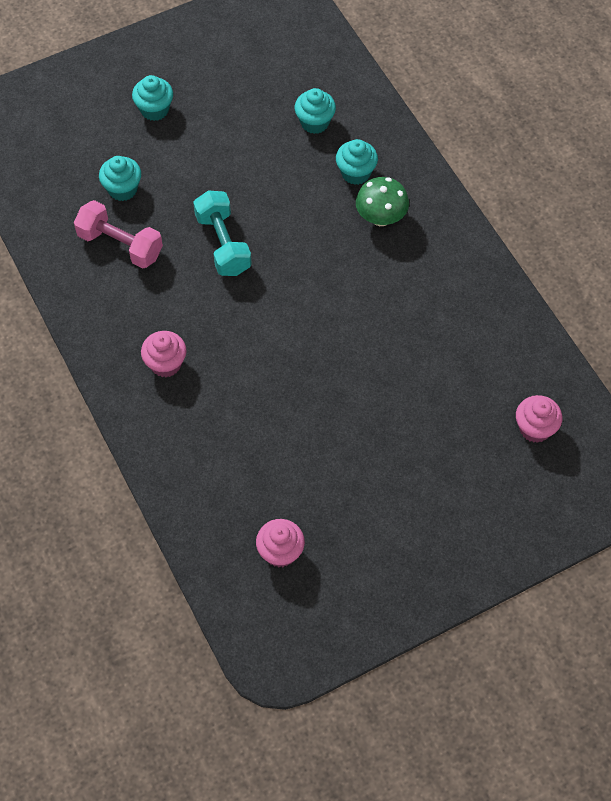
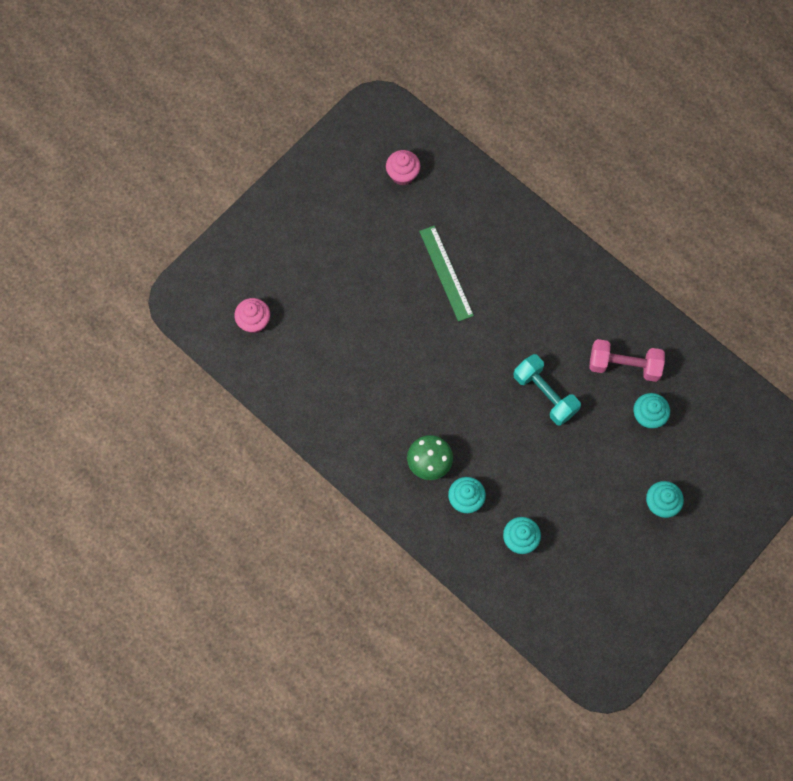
camera: 160 degrees right, 10 degrees up
pink cupcake [141,331,187,377] -> none
none -> green ruler [419,226,474,322]

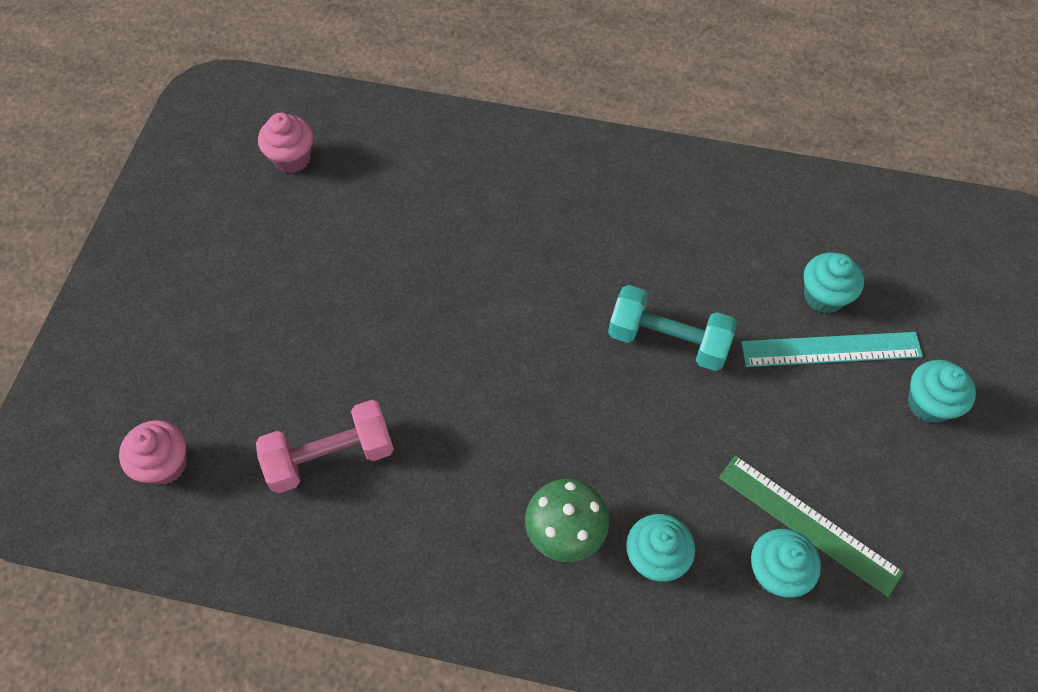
camera: 30 degrees left, 10 degrees down
green ruler [419,226,474,322] -> green ruler moved to [719,455,904,597]
pink dumbbell [589,339,665,382] -> pink dumbbell moved to [256,400,394,493]
none -> turquoise ruler [741,332,923,367]

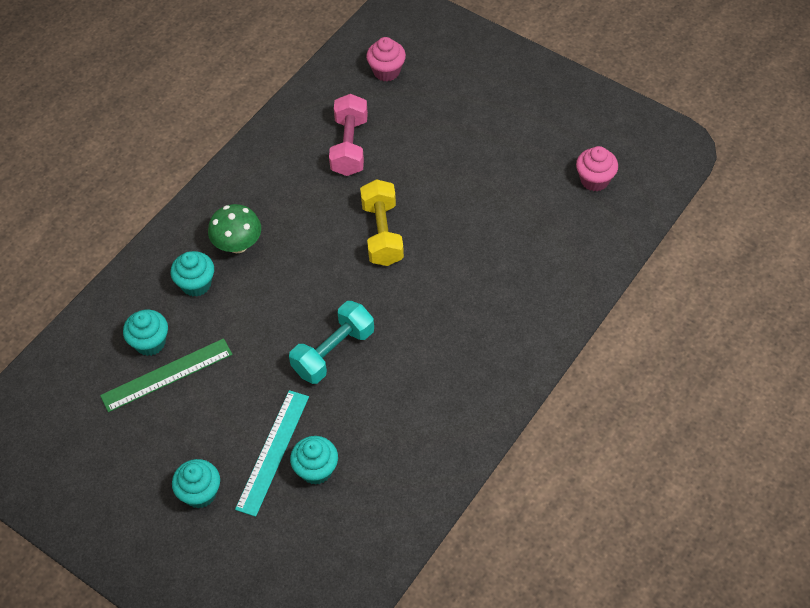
camera: 115 degrees right, 5 degrees down
none -> yellow dumbbell [360,179,404,266]

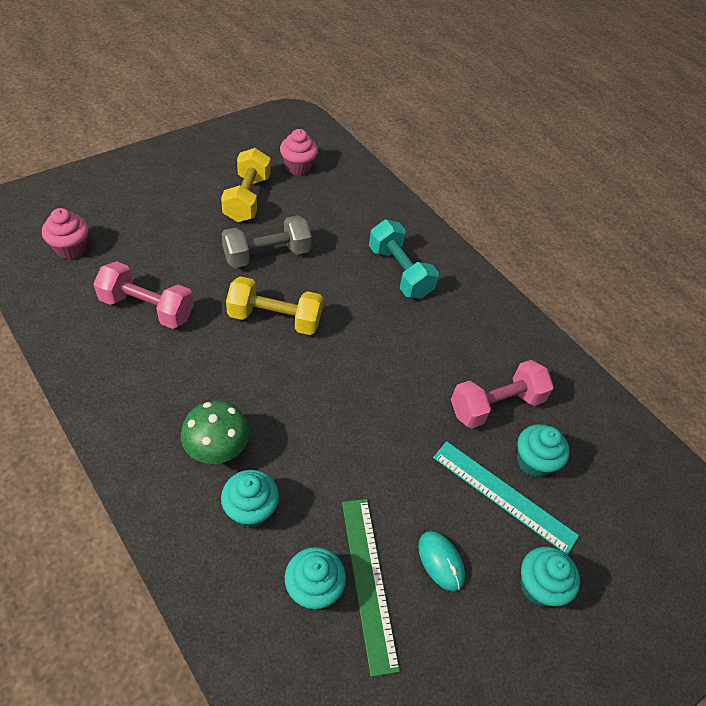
camera: 80 degrees left, 5 degrees down
turquoise dumbbell [289,301,374,384] -> turquoise dumbbell moved to [369,220,439,299]
none -> yellow dumbbell [221,148,271,222]
none -> grey dumbbell [222,215,312,268]
none -> turquoise mouse [418,531,465,592]
none -> pink dumbbell [451,360,554,429]

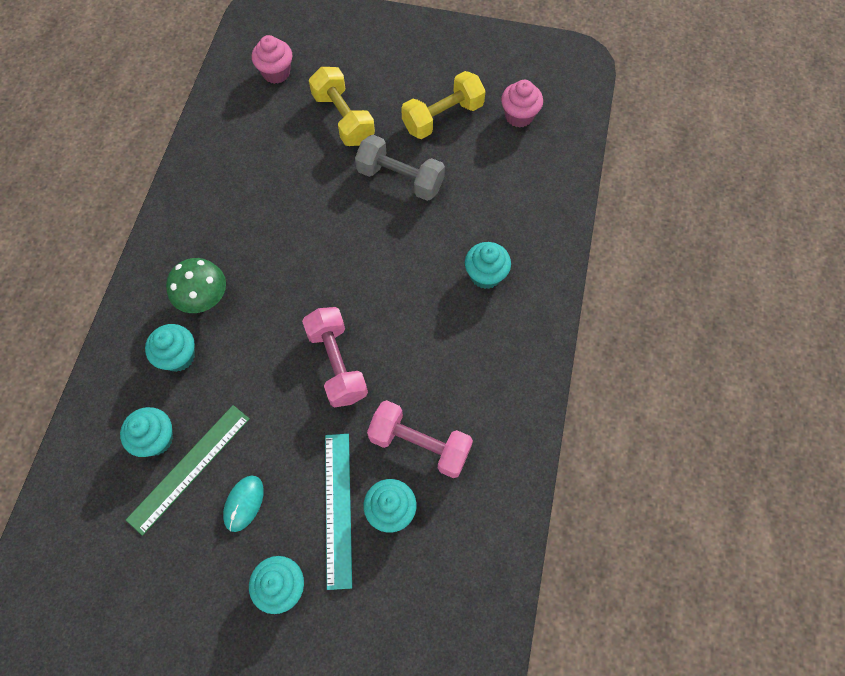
camera: 55 degrees right, 15 degrees up
pink dumbbell [93,261,194,329] -> pink dumbbell moved to [302,307,368,407]
yellow dumbbell [226,276,323,335] -> yellow dumbbell moved to [309,67,375,146]
turquoise dumbbell [369,220,439,299] -> turquoise cupcake [465,242,511,289]

